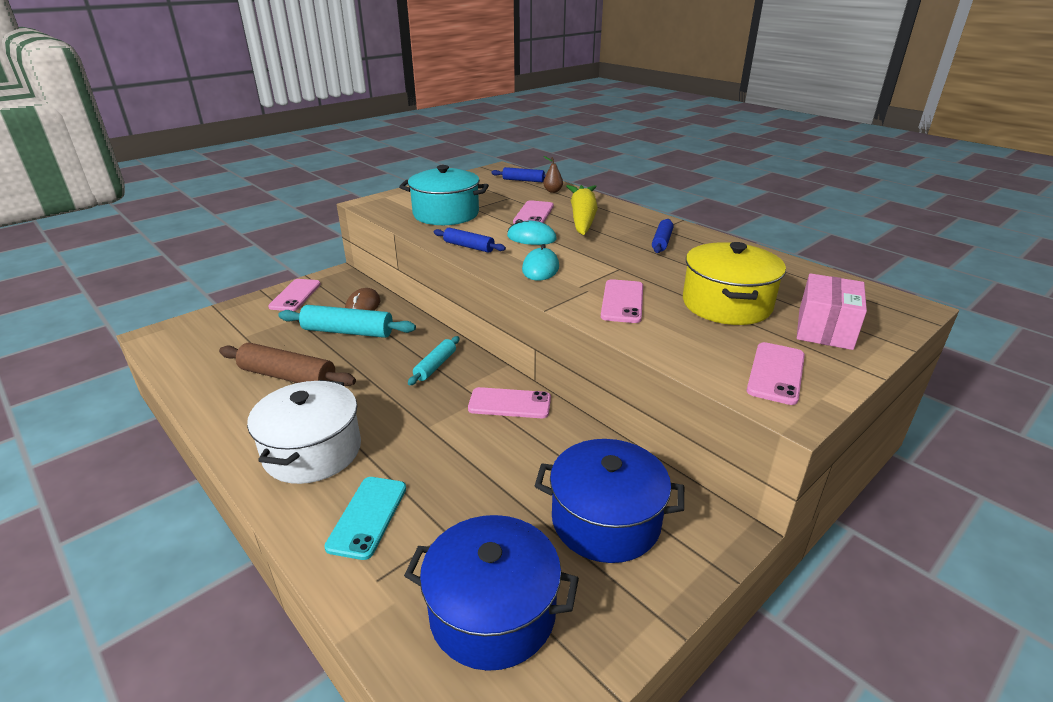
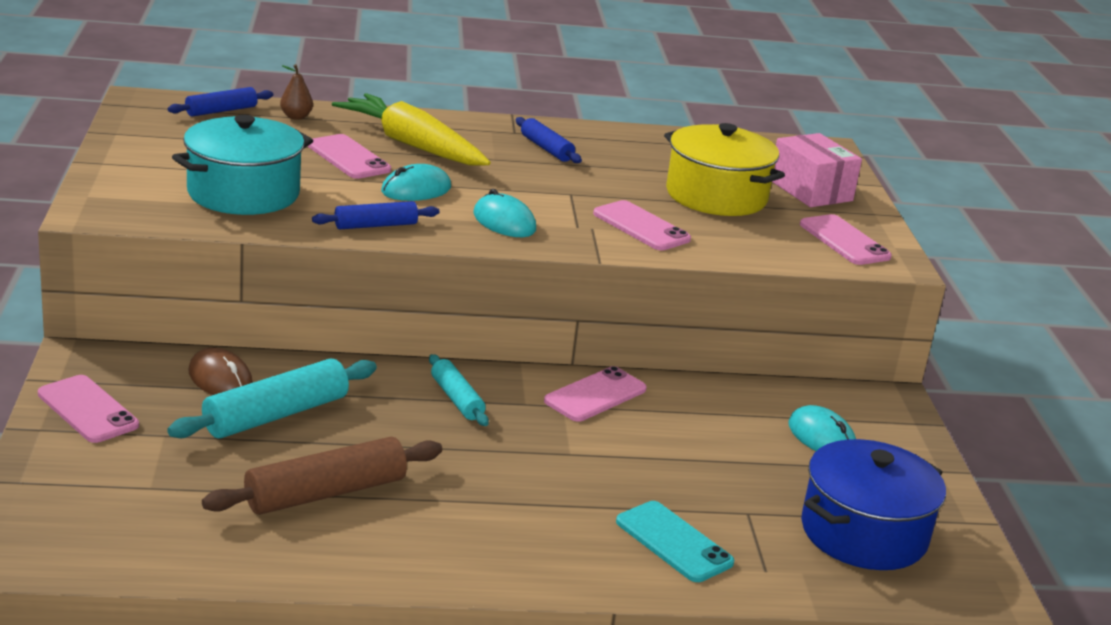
camera: 55 degrees left, 5 degrees down
white pot [247,380,361,484] -> none
blue pot [535,439,684,563] -> turquoise mouse [789,405,856,451]

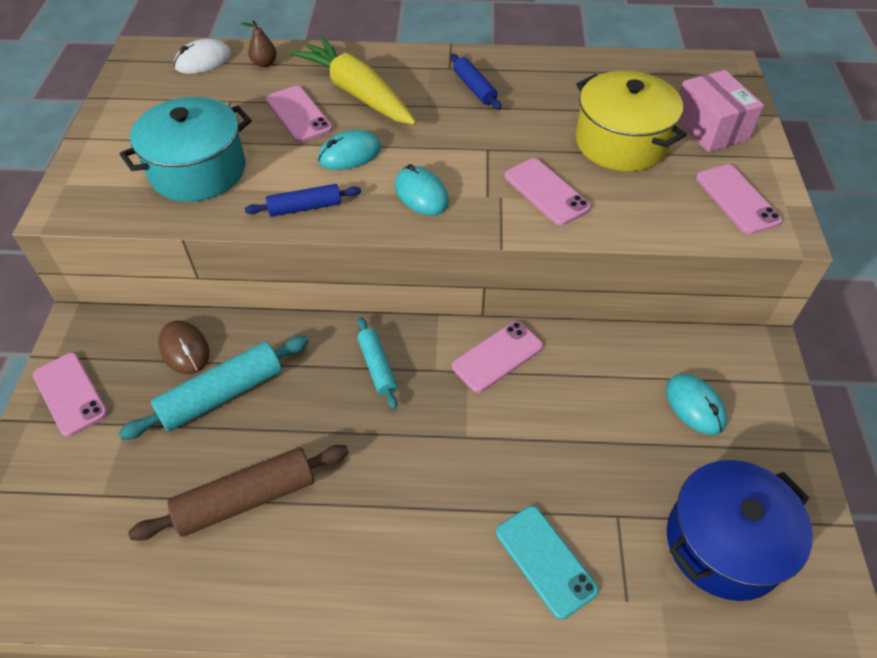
camera: 10 degrees right, 25 degrees up
blue rolling pin [168,87,273,117] -> white mouse [174,39,231,74]

